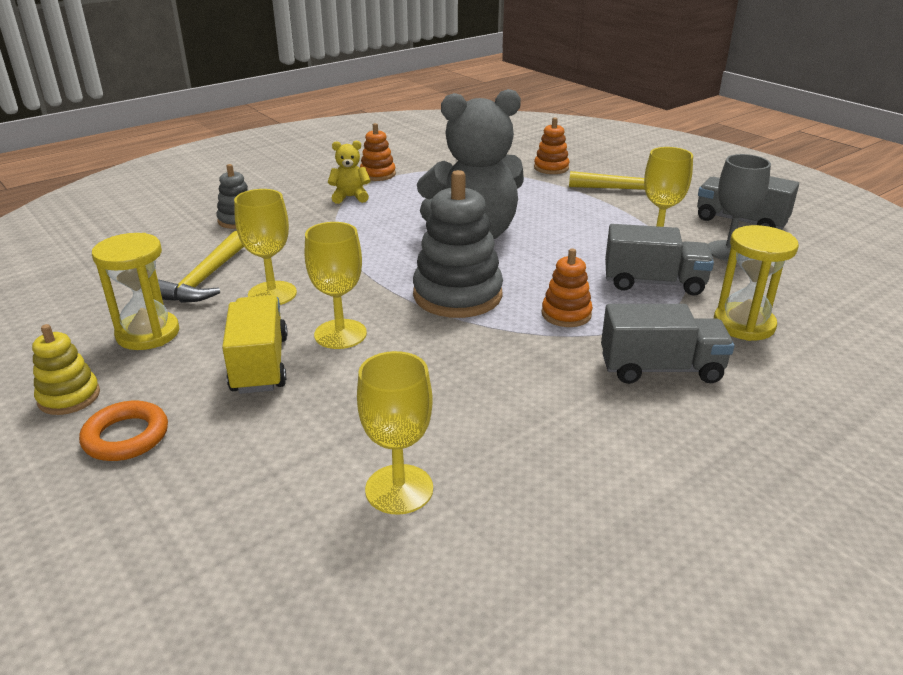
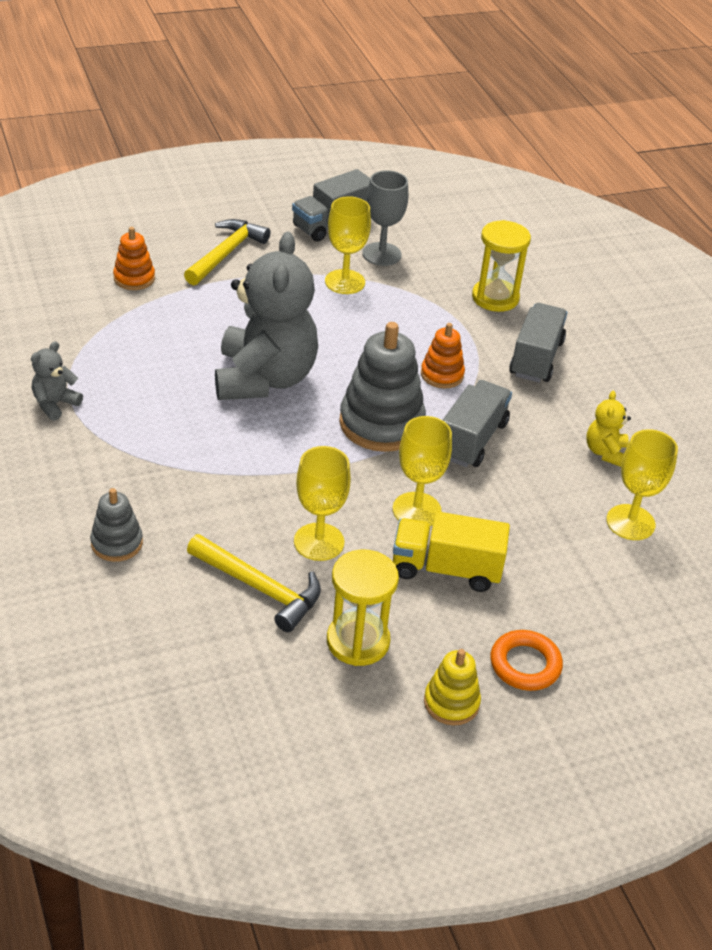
camera: 75 degrees left, 10 degrees up
yellow teddy bear [328,141,370,204] -> yellow teddy bear moved to [586,391,631,467]
orange stacking toy [360,123,396,181] -> grey teddy bear [31,341,83,421]
grey truck [605,224,714,296] -> grey truck moved to [443,380,512,467]

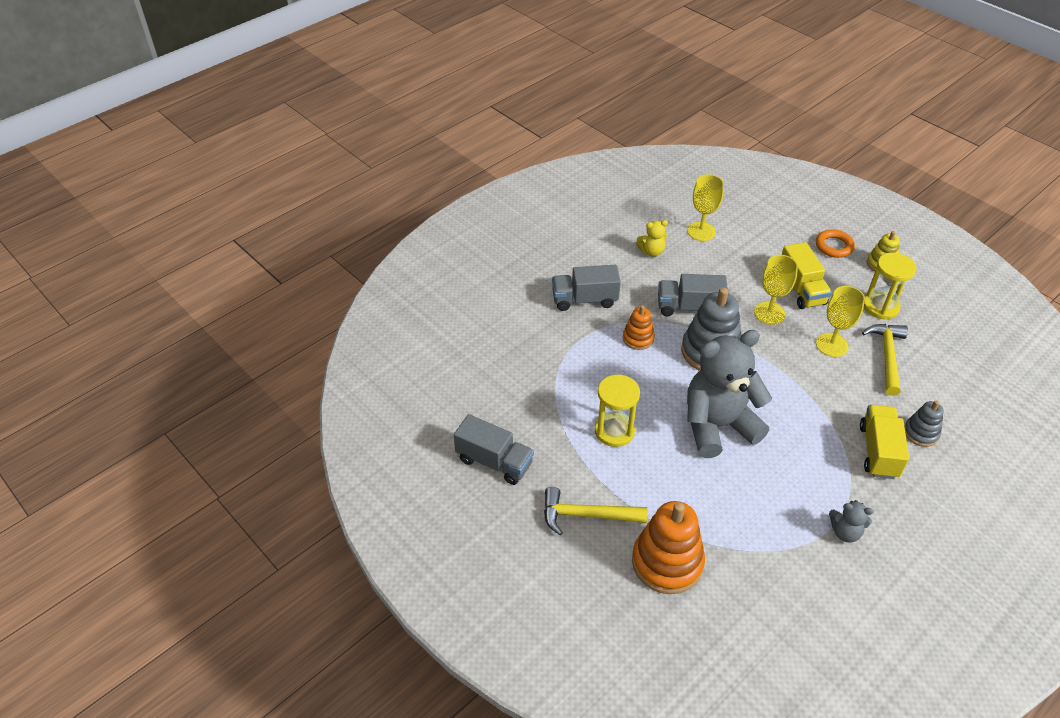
camera: 110 degrees left, 5 degrees up
orange stacking toy [113,227,155,290] -> orange stacking toy [632,501,705,594], size x1.86
yellow goblet [325,196,371,294] -> none
grey goblet [362,170,408,266] -> none
yellow hourglass [472,220,531,312] -> yellow hourglass moved to [595,374,640,447]
none -> yellow truck [860,405,909,479]

